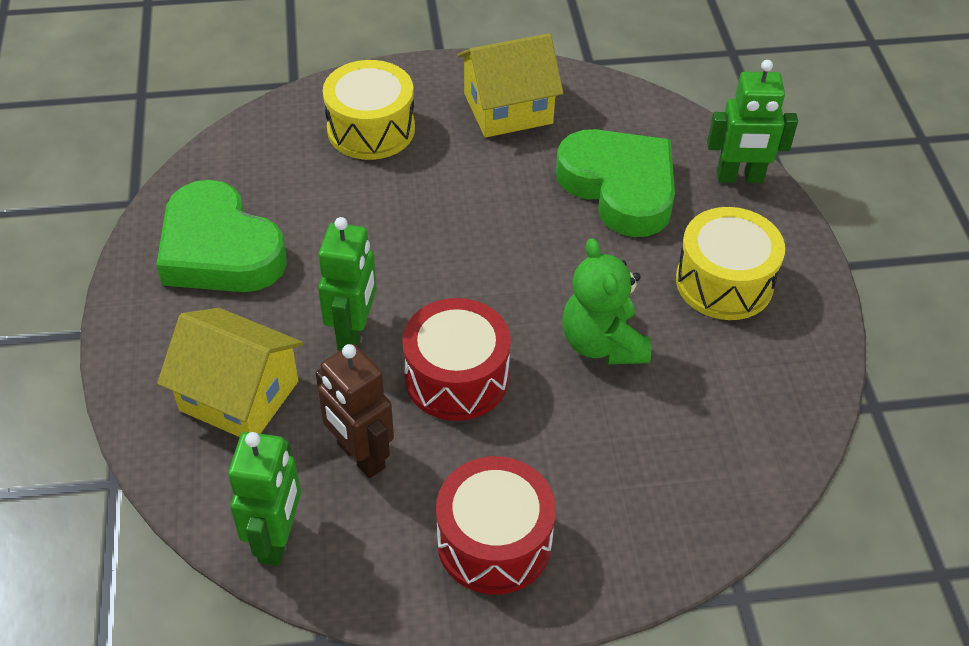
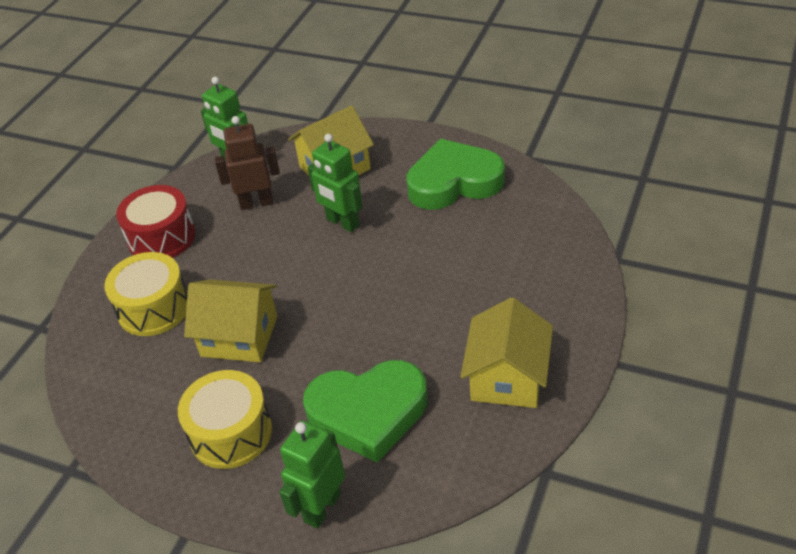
camera: 125 degrees right, 5 degrees down
yellow drum [323,60,415,160] -> yellow drum moved to [104,252,188,336]
red drum [402,298,511,421] -> none
green teddy bear [562,238,651,364] -> yellow house [184,279,277,362]

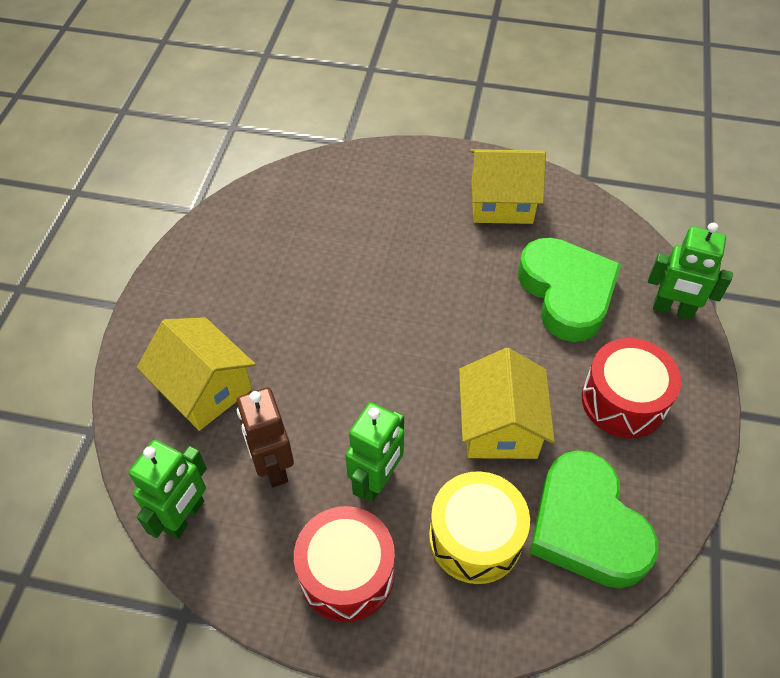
camera: 105 degrees left, 10 degrees up
yellow drum [178,370,272,469] -> red drum [581,338,681,438]
green robot [308,134,362,232] -> green robot moved to [345,402,404,502]
green heart [406,139,505,210] -> green heart moved to [529,450,658,588]

